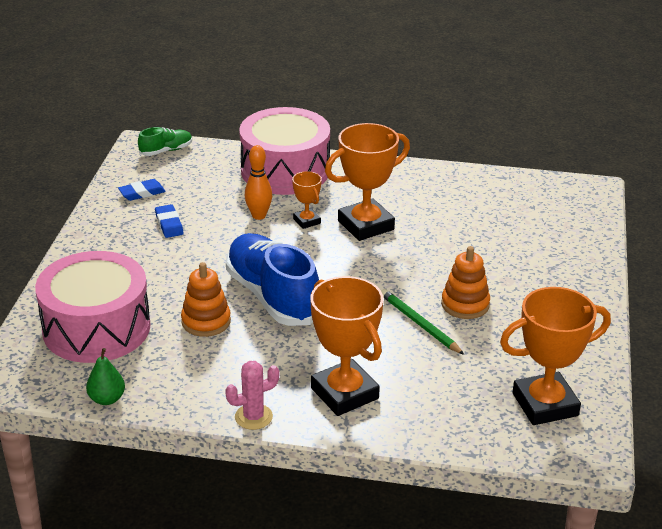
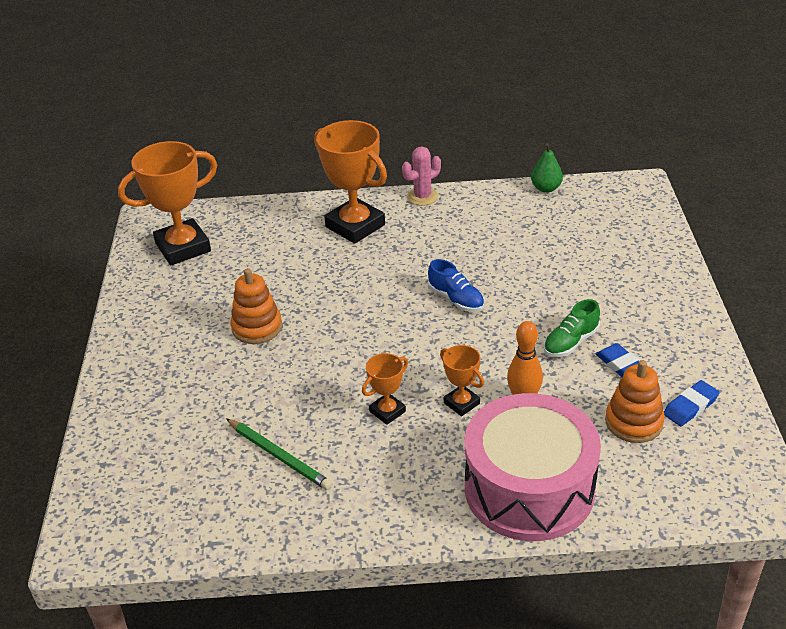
camera: 170 degrees right, 5 degrees up
pink drum [35,251,151,363] -> none
green shoe [138,127,192,156] -> green shoe moved to [544,299,600,357]
orange stacking toy [181,262,231,337] -> orange stacking toy moved to [605,360,665,443]
blue shoe [226,233,319,326] -> blue shoe [428,259,484,312], size x0.47
orange trophy [325,123,410,241] -> orange trophy [362,353,408,425], size x0.50
green pencil [381,289,464,355] -> green pencil moved to [226,418,333,490]

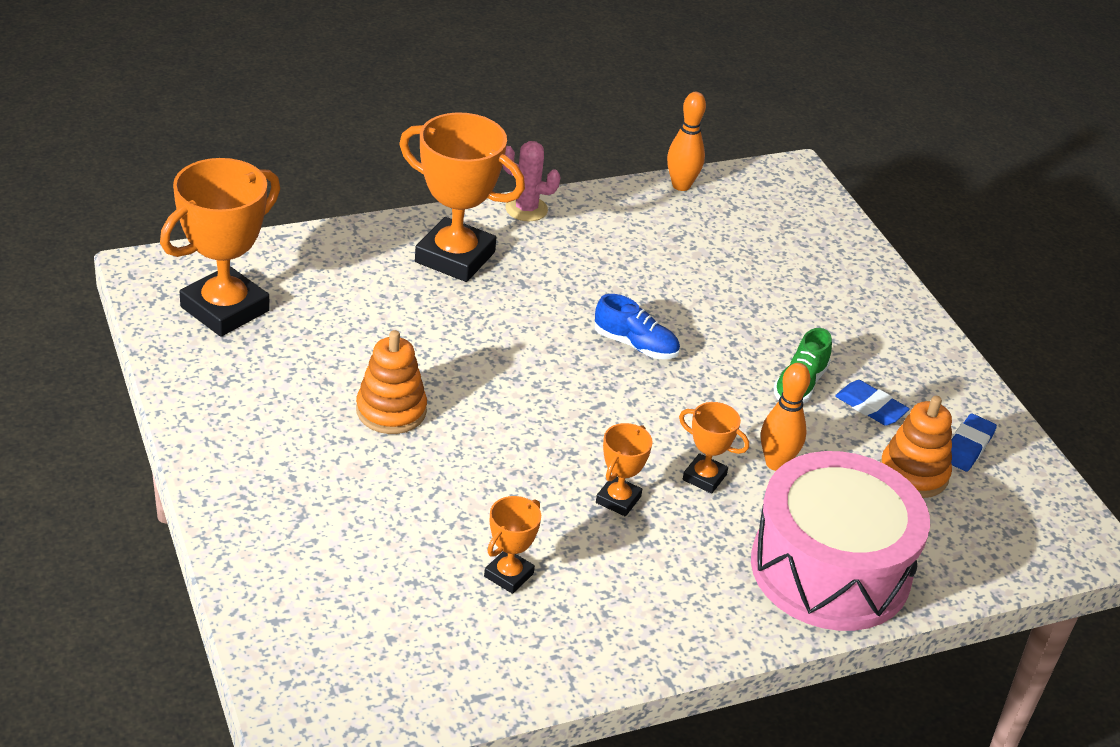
camera: 25 degrees left, 0 degrees up
green pencil [226,418,333,490] -> orange trophy [484,496,541,594]
pink cactus [402,146,441,206] -> pink cactus turned 75 degrees clockwise [502,141,560,221]
green pear [531,143,563,193] -> orange bowling pin [667,92,706,191]

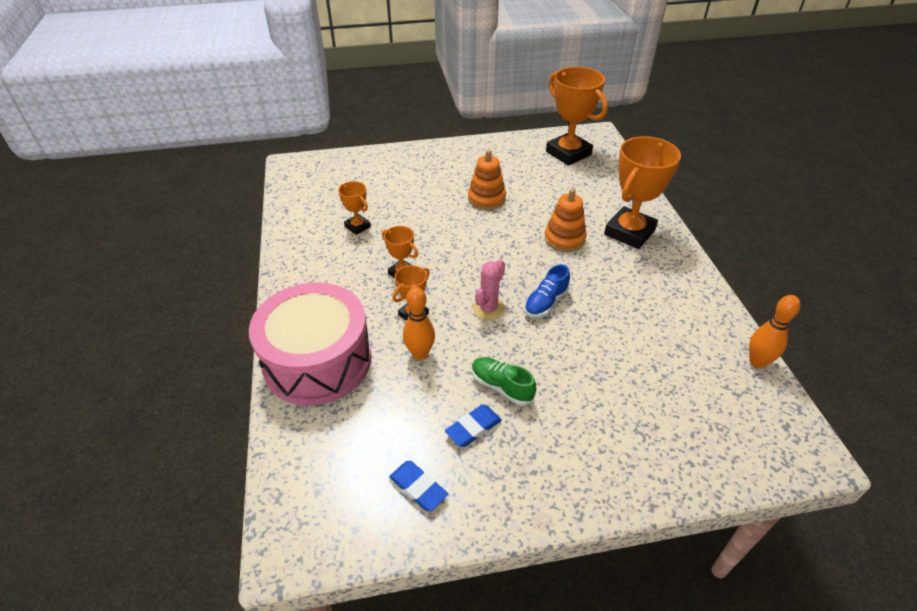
camera: 105 degrees right, 5 degrees up
pink cactus [502,141,560,221] -> pink cactus moved to [473,259,505,320]
orange stacking toy [880,396,952,498] -> orange stacking toy moved to [544,189,587,252]

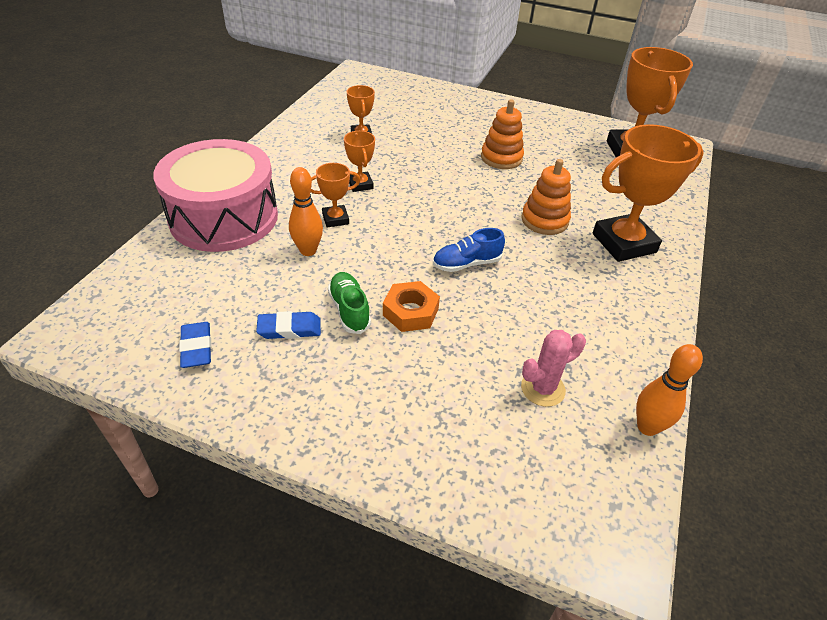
camera: 30 degrees right, 0 degrees up
pink cactus [473,259,505,320] -> pink cactus moved to [521,330,586,407]
none -> orange nut [383,281,440,332]

